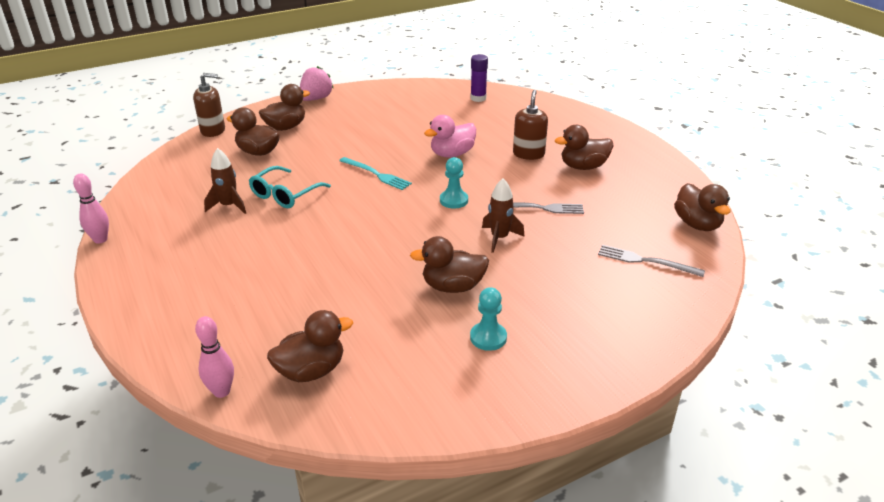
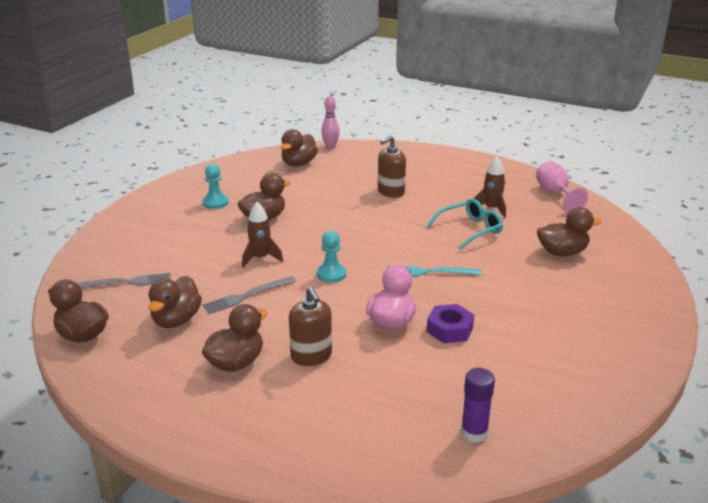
camera: 145 degrees right, 5 degrees down
pink bowling pin [73,174,109,244] -> none
brown soap dispenser [193,73,225,137] -> brown soap dispenser moved to [378,136,406,198]
turquoise glasses [249,166,331,208] -> turquoise glasses turned 60 degrees clockwise [427,199,503,250]
brown duck [259,84,310,131] -> brown duck moved to [148,276,202,328]
pink strawberry [300,66,333,101] -> none
none -> purple nut [427,304,474,343]
none -> pink goblet [536,161,588,211]

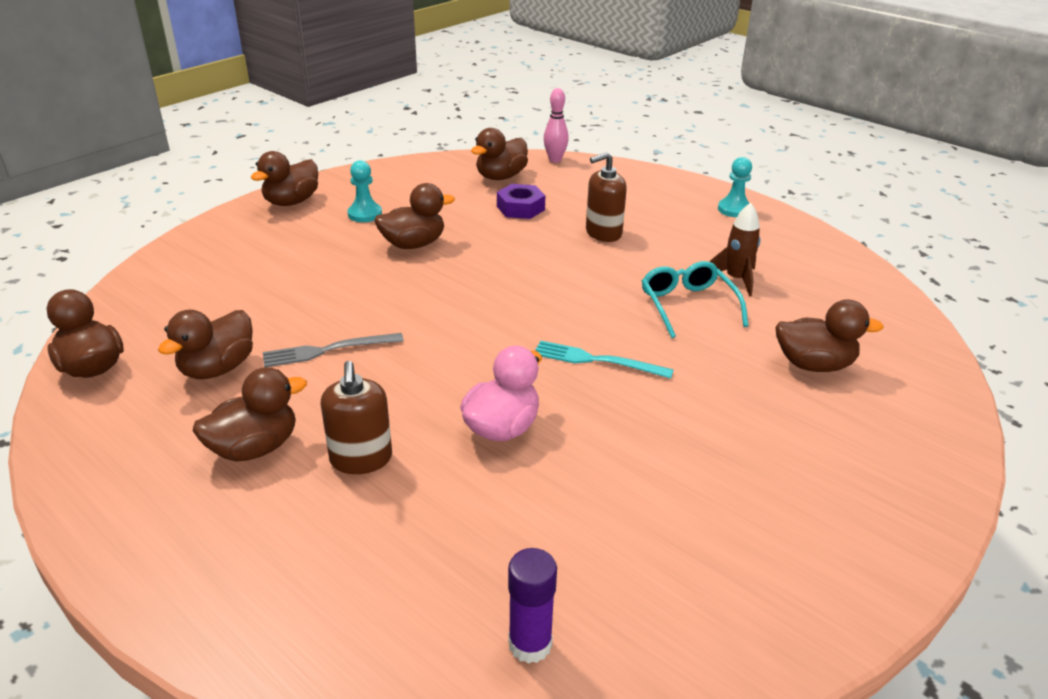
camera: 15 degrees right, 5 degrees up
grey fork [77,273,170,288] -> none
brown rocket [242,202,283,267] -> none
turquoise pawn [317,231,346,283] -> turquoise pawn moved to [718,157,752,217]
turquoise glasses [427,199,503,250] -> turquoise glasses turned 90 degrees counterclockwise [642,261,748,338]
purple nut [427,304,474,343] -> purple nut moved to [497,184,545,219]
pink goblet [536,161,588,211] -> none
none -> brown duck [251,151,318,206]

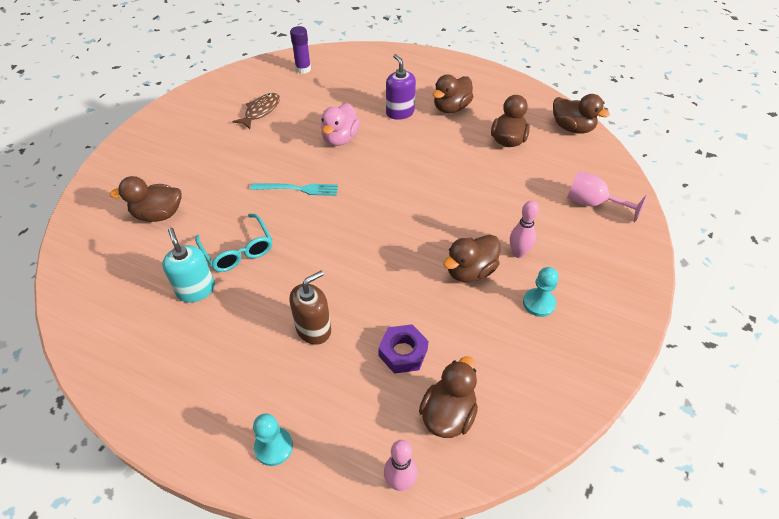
camera: 165 degrees right, 15 degrees up
brown duck [251,151,318,206] -> none
grey fork [263,333,404,367] -> none
brown soap dispenser [320,361,392,474] -> purple soap dispenser [386,54,416,120]
brown rocket [710,203,761,296] -> turquoise soap dispenser [162,227,215,303]
turquoise pawn [718,157,752,217] -> turquoise pawn moved to [253,413,293,466]
none -> brown fish [232,93,280,129]
none -> pink bowling pin [510,200,539,258]
none -> pink goblet [567,171,647,222]

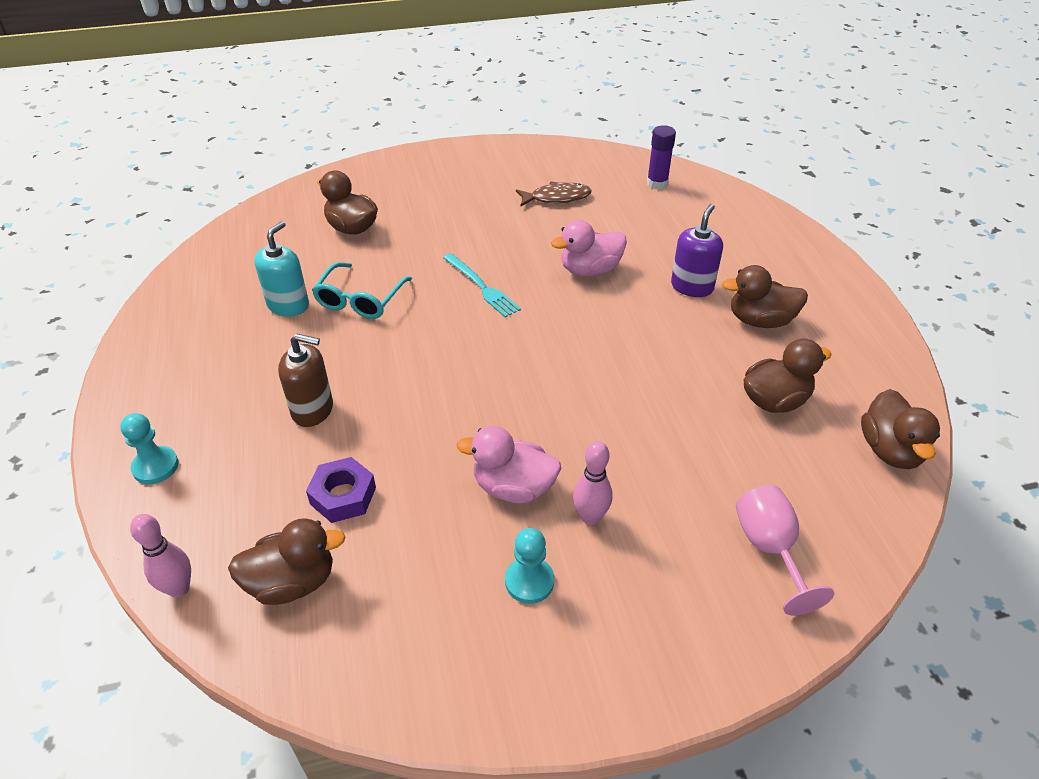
camera: 50 degrees right, 5 degrees down
brown duck [443,235,500,282] -> pink duck [457,426,561,503]

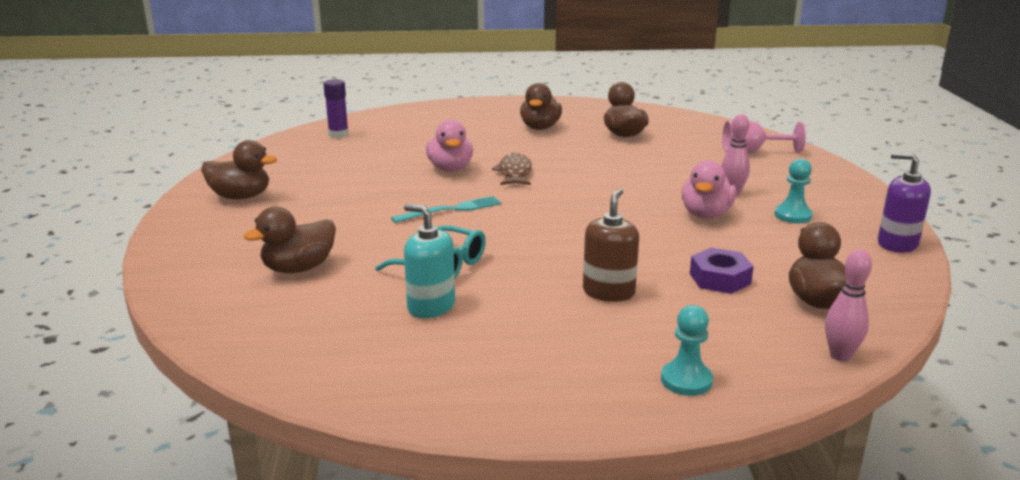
camera: 80 degrees left, 20 degrees down
brown fish [516,181,591,207] -> brown fish moved to [492,153,532,185]
purple soap dispenser [671,204,723,297] -> purple soap dispenser moved to [878,152,931,253]
brown duck [861,389,940,469] -> brown duck moved to [201,140,277,199]

